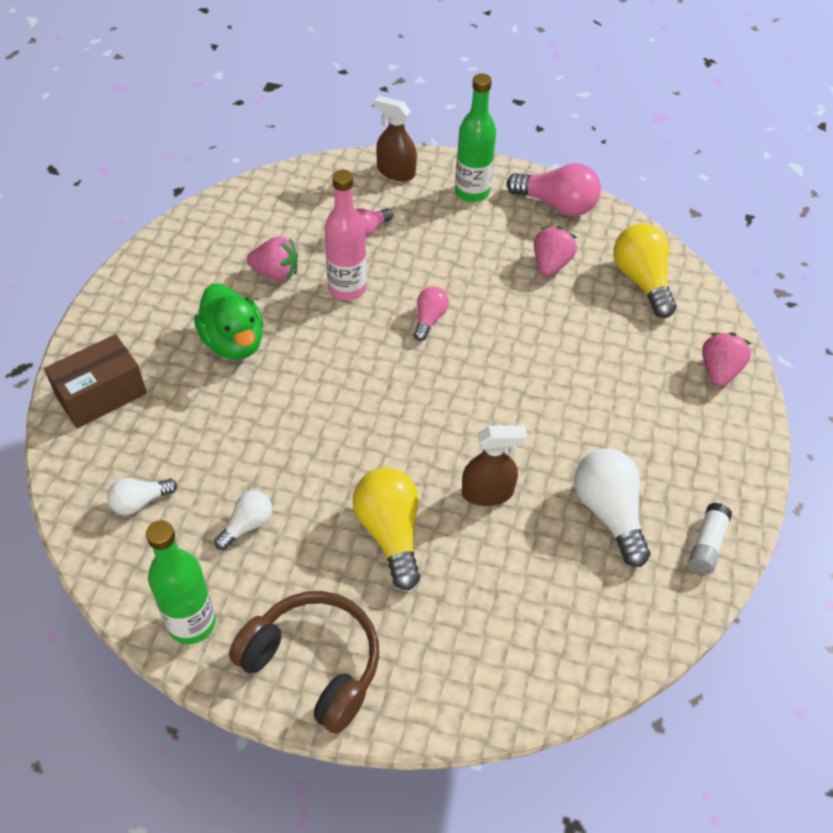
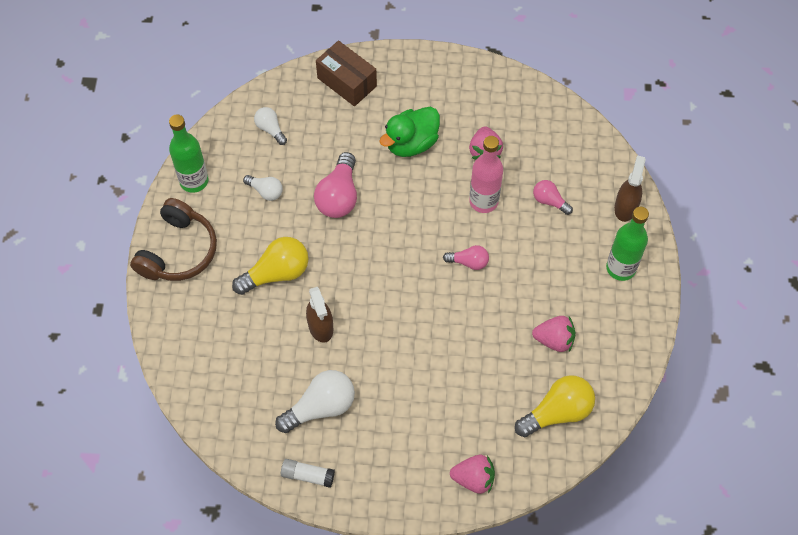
camera: 80 degrees right, 10 degrees up
pink light bulb [507,163,601,216] -> pink light bulb moved to [314,152,357,218]

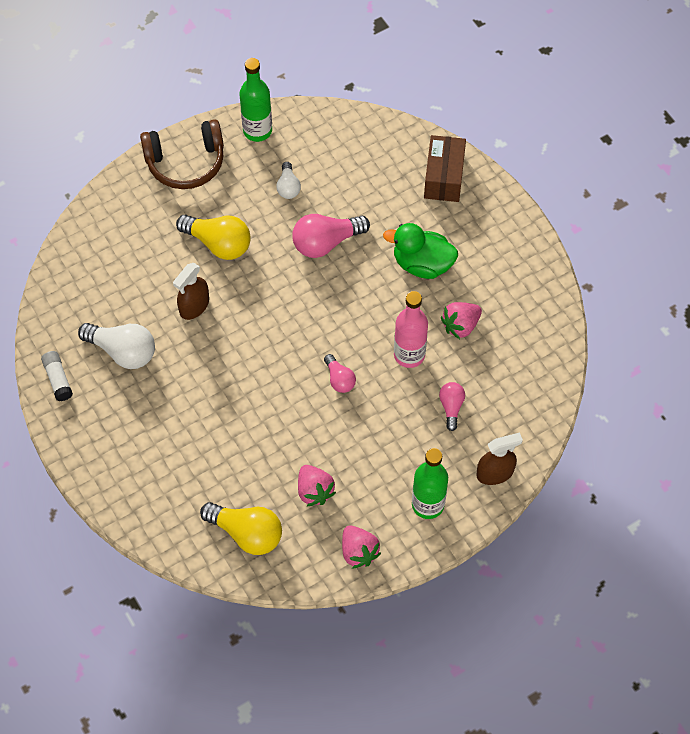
camera: 55 degrees right, 0 degrees up
white light bulb [254,107,287,145] -> none
pink strawberry [450,455,495,494] -> pink strawberry moved to [342,526,381,569]

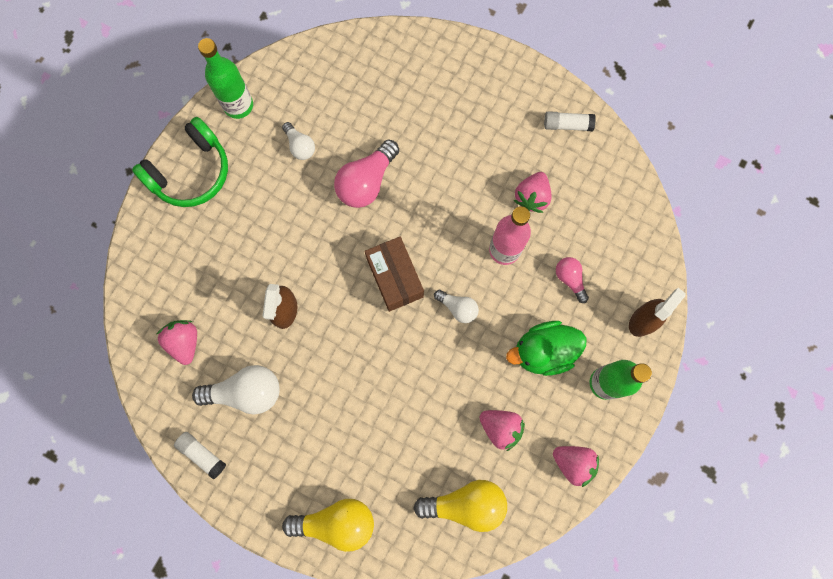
camera: 30 degrees left, 15 degrees up
brown headphones [140,119,224,189] -> green headphones [132,117,228,207]
yellow light bulb [176,215,251,260] -> yellow light bulb moved to [282,499,374,552]
pink light bulb [324,354,356,393] -> white light bulb [434,290,479,323]
green duck [383,223,458,279] -> green duck moved to [506,321,586,376]
brown box [424,135,466,202] -> brown box moved to [365,237,424,312]
none -> pink strawberry [157,320,197,365]
none -> white glue stick [544,111,596,131]

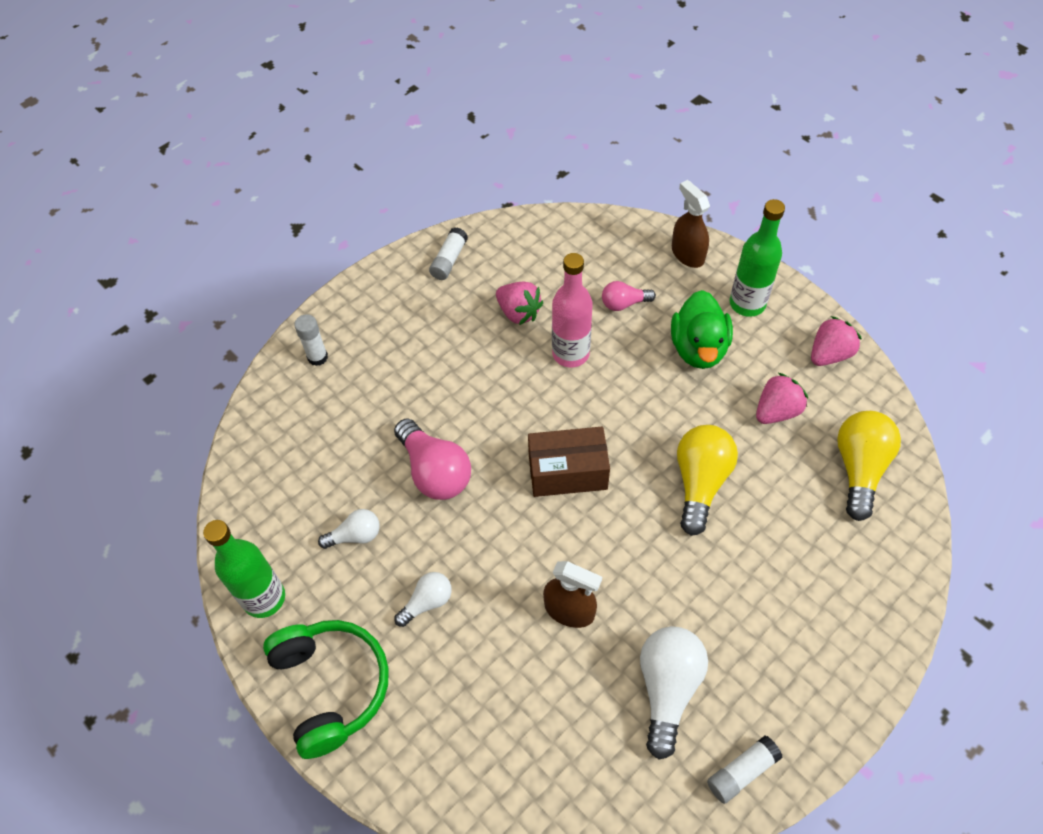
camera: 70 degrees left, 20 degrees down
pink strawberry [157,320,197,365] -> none
yellow light bulb [282,499,374,552] -> yellow light bulb moved to [677,425,738,536]
white light bulb [434,290,479,323] -> white light bulb moved to [394,572,452,627]
none -> white glue stick [294,314,328,366]

